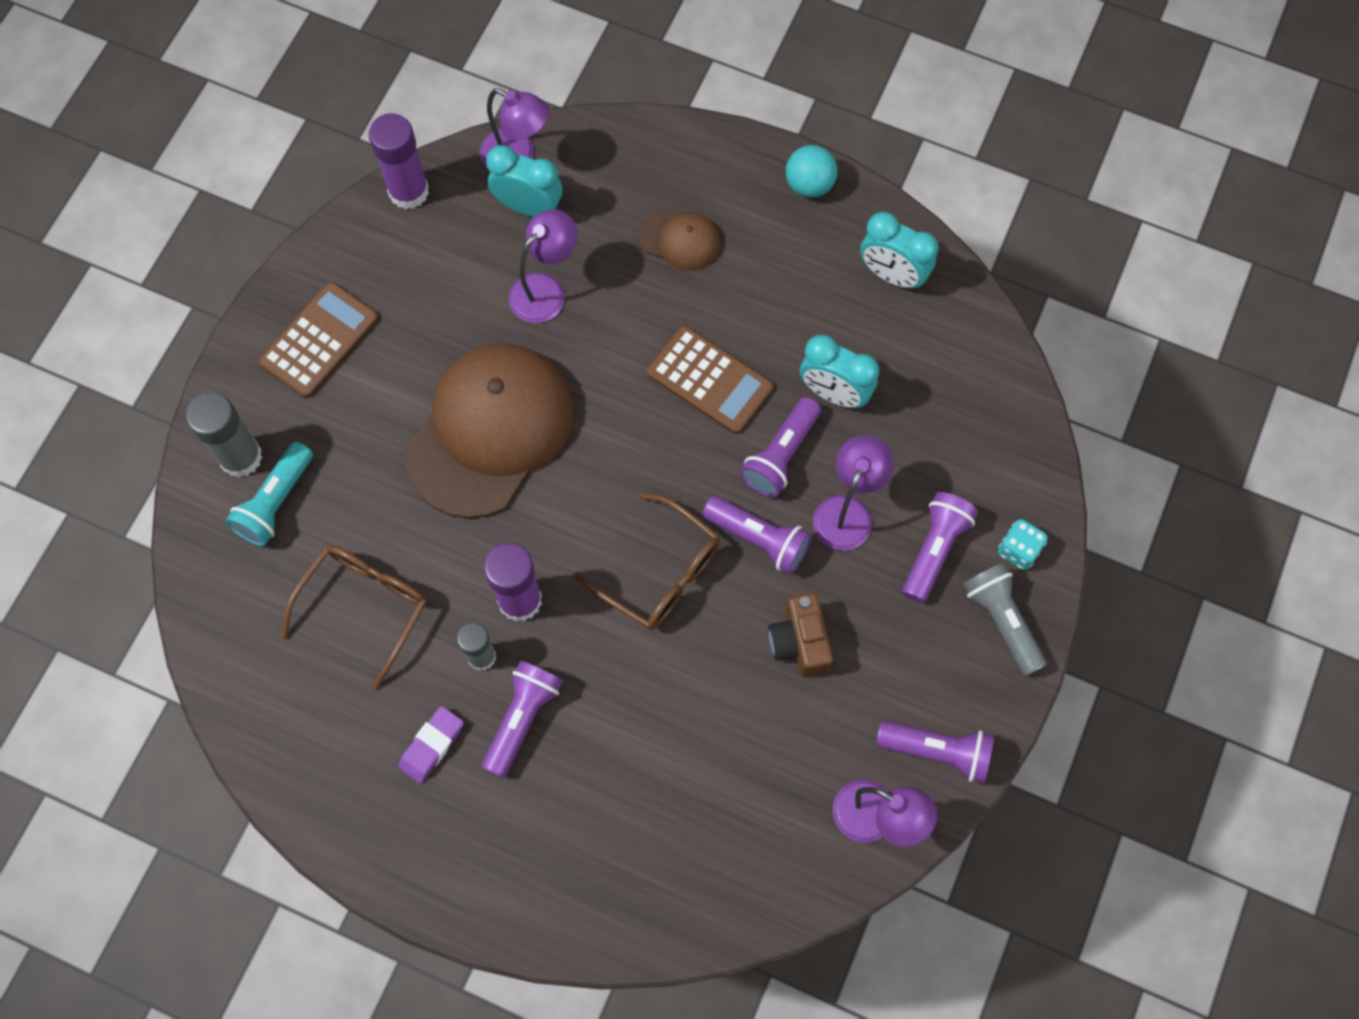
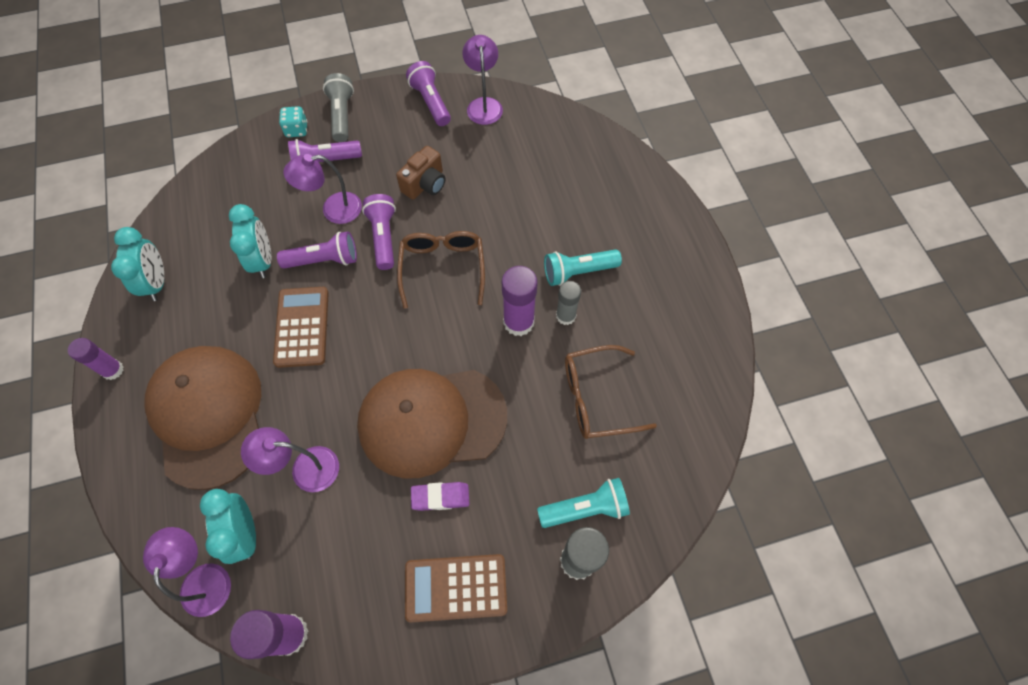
camera: 130 degrees left, 5 degrees down
purple eraser [398,706,464,783] -> purple eraser moved to [411,482,469,511]
purple flashlight [482,661,563,778] -> turquoise flashlight [544,249,622,286]
brown cap [638,209,720,271] -> brown cap [144,346,261,490], size x2.19
turquoise ball [786,145,838,198] -> purple glue stick [68,338,124,380]
grey flashlight [963,563,1047,676] -> grey flashlight turned 150 degrees clockwise [323,73,354,142]

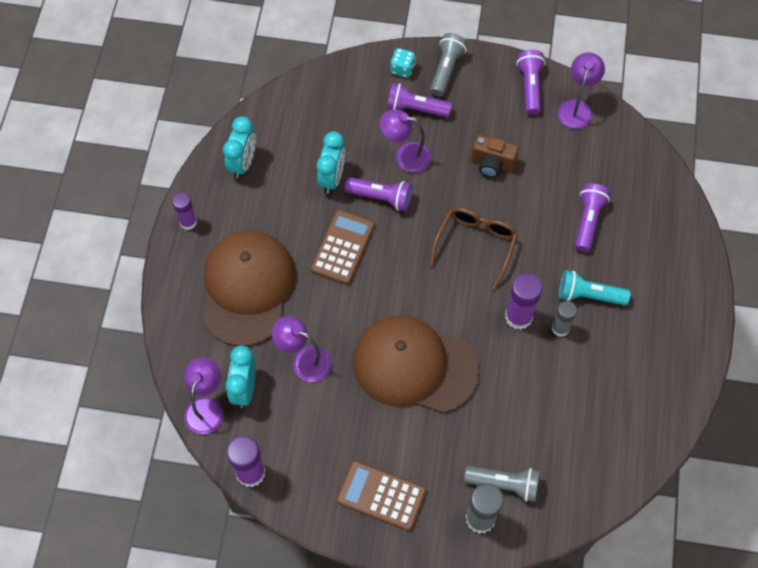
camera: 25 degrees right, 0 degrees up
purple flashlight [362,194,396,270] -> purple flashlight moved to [575,183,610,252]
brown camera [396,146,445,200] -> brown camera turned 45 degrees clockwise [472,135,519,177]
purple eraser [411,482,469,511] -> none
turquoise flashlight [537,478,630,528] -> grey flashlight [464,466,540,502]
brown glasses [565,345,657,439] -> none

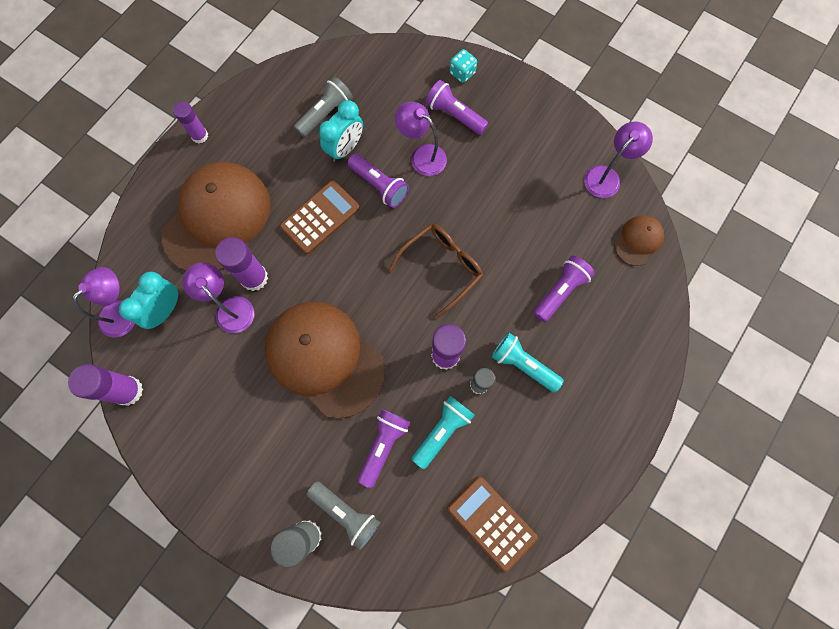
camera: 25 degrees right, 10 degrees up
turquoise clock [223,116,256,179] -> none
brown calculator [337,461,426,531] -> brown calculator moved to [447,476,538,572]
grey flashlight [430,33,468,96] -> grey flashlight moved to [294,77,353,137]
brown camera [472,135,519,177] -> none
purple flashlight [516,50,545,115] -> purple flashlight moved to [358,409,410,488]
none -> purple glue stick [215,237,268,291]
none -> turquoise flashlight [411,396,475,469]
none -> brown cap [615,216,664,266]

